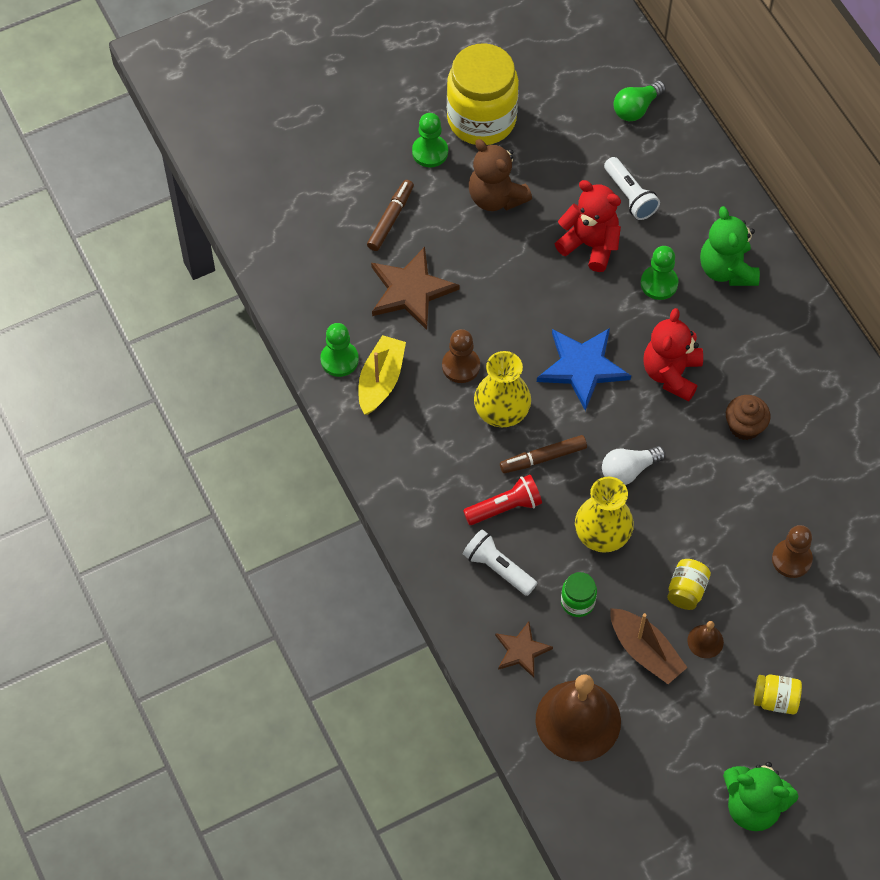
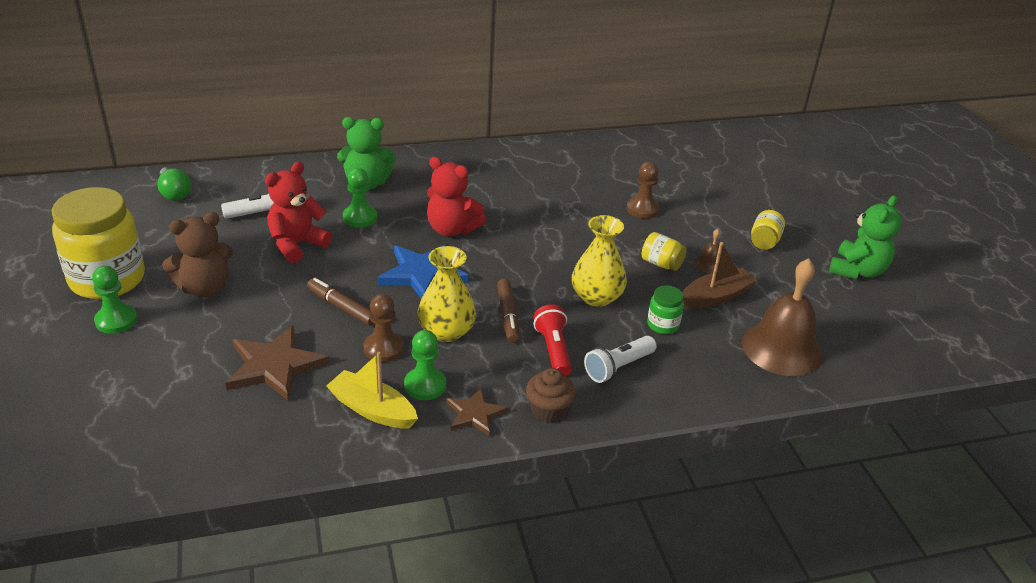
camera: 80 degrees left, 25 degrees down
green pawn [320,323,359,377] -> green pawn moved to [404,330,446,400]
brown marker [367,180,414,251] -> brown marker moved to [307,278,375,326]
brown star [495,621,553,678] -> brown star moved to [446,388,508,436]
white light bulb [602,446,666,485] -> none
brown cupcake [726,395,771,440] -> brown cupcake moved to [526,368,576,423]

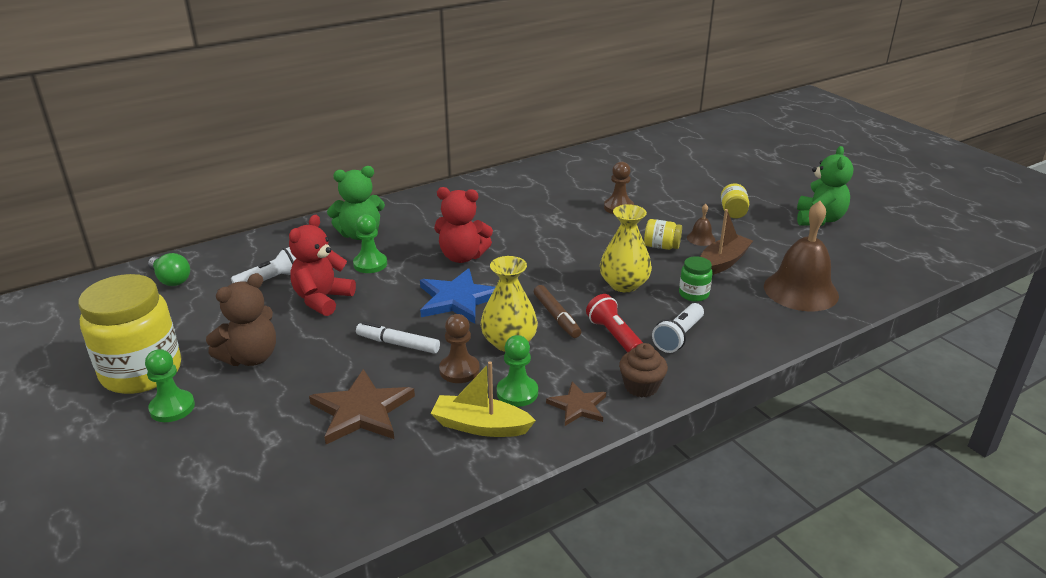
camera: 15 degrees left, 5 degrees down
brown marker [307,278,375,326] -> white marker [356,322,440,354]

